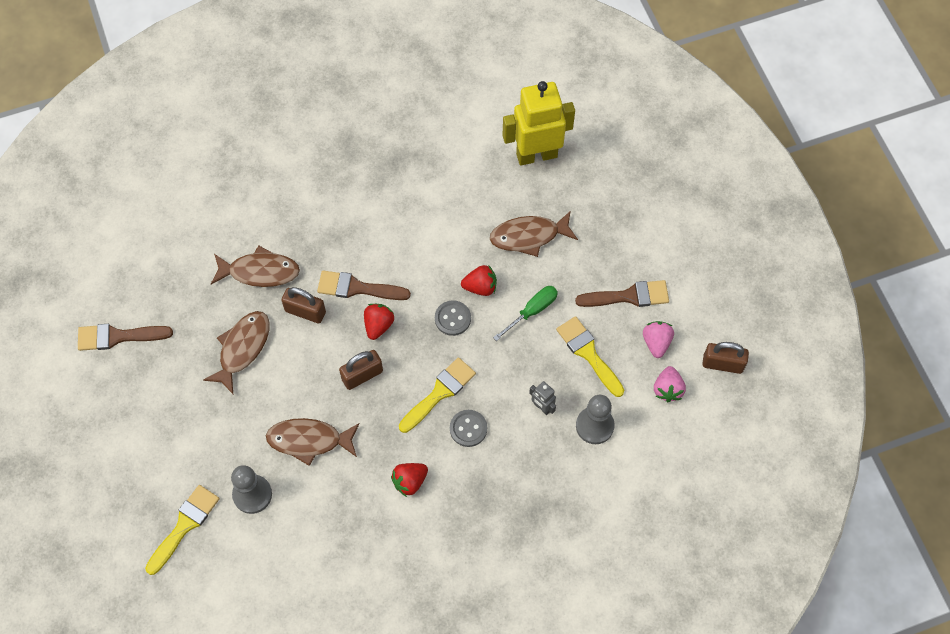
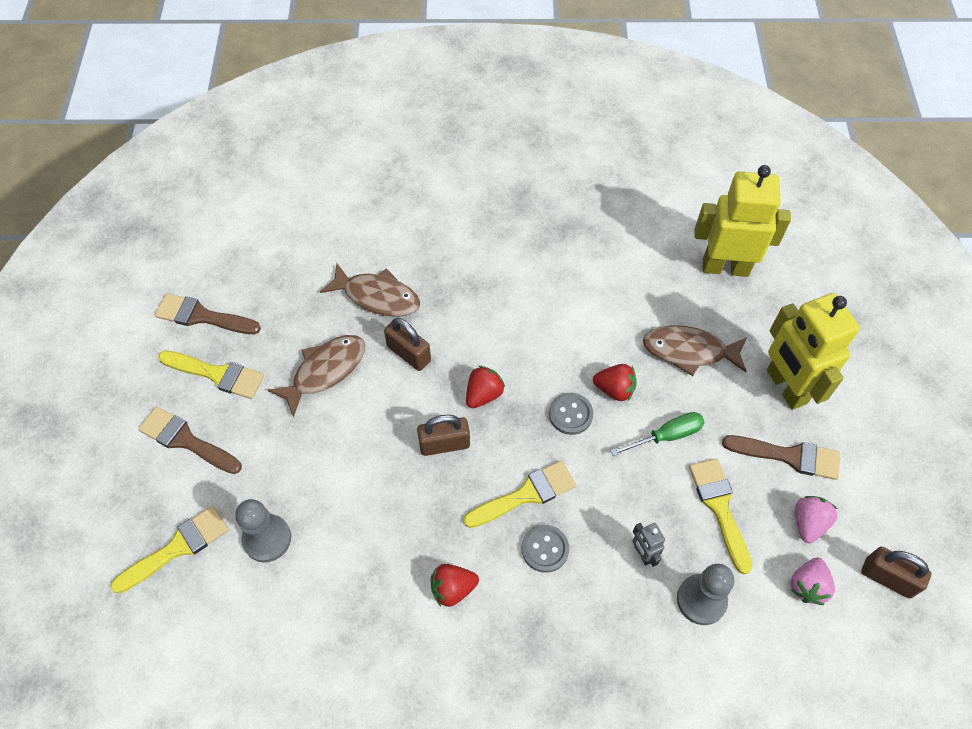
camera: 20 degrees right, 5 degrees down
brown fish [266,418,360,466] -> none
brown brush [317,270,411,300] -> brown brush moved to [138,406,242,474]
none -> yellow brush [158,350,264,399]
none -> yellow robot [767,293,860,410]

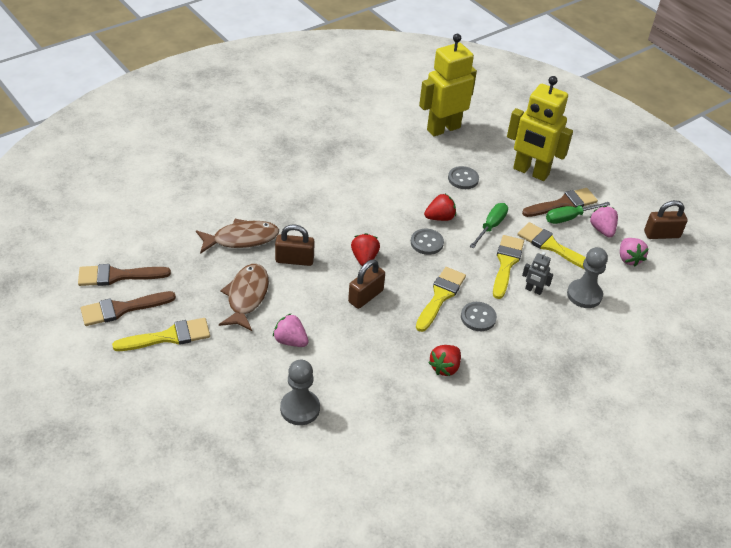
camera: 40 degrees left, 15 degrees down
yellow brush [110,506,229,593] -> yellow brush moved to [493,235,524,299]
brown brush [138,406,242,474] -> brown brush moved to [78,264,171,286]
brown fish [643,325,747,376] -> grey button [448,166,479,189]
none -> pink strawberry [273,313,309,347]
none -> green screwdriver [546,202,611,224]

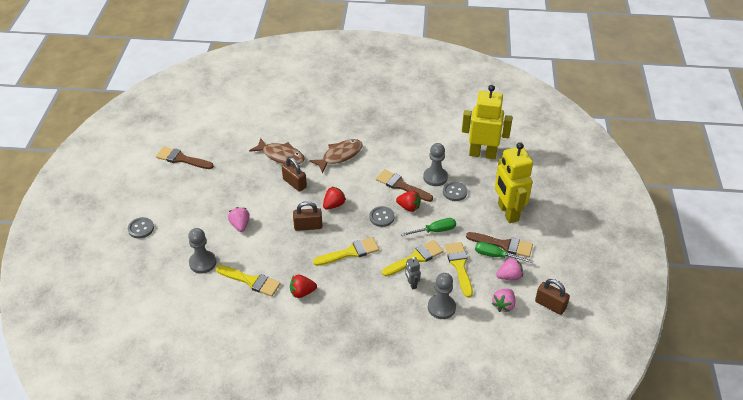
camera: 45 degrees right, 0 degrees up
brown brush [78,264,171,286] -> brown brush moved to [376,169,433,202]
yellow brush [112,318,210,351] -> yellow brush moved to [216,265,281,296]
brown fish [219,264,269,331] -> brown fish moved to [309,139,363,173]
grey button [461,302,497,331] -> grey button moved to [128,217,154,238]
pink strawberry [590,206,618,237] -> pink strawberry turned 45 degrees clockwise [496,258,523,280]
none -> grey pawn [423,143,448,186]

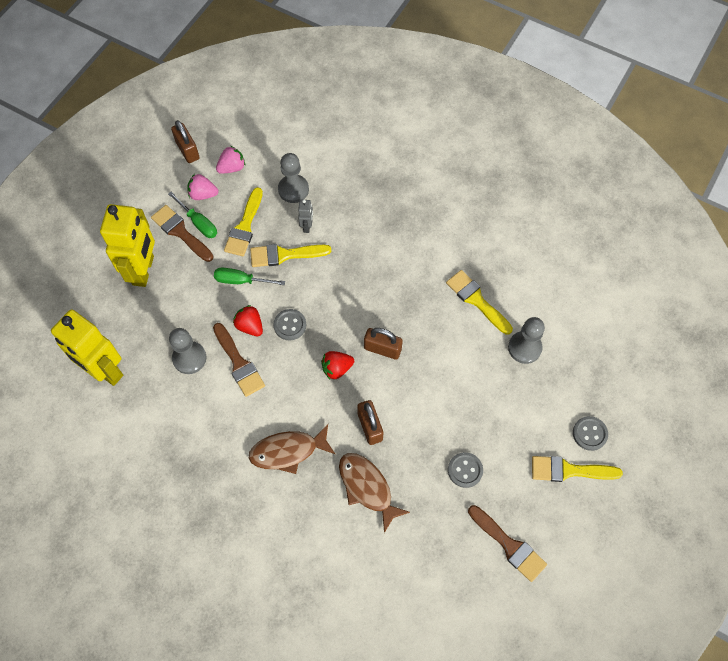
camera: 155 degrees left, 20 degrees up
pink strawberry [228,207,250,232] -> none
red strawberry [290,275,317,298] -> none
yellow brush [313,237,379,266] -> yellow brush moved to [532,456,623,482]
grey button [443,182,467,201] -> grey button moved to [448,452,483,488]

